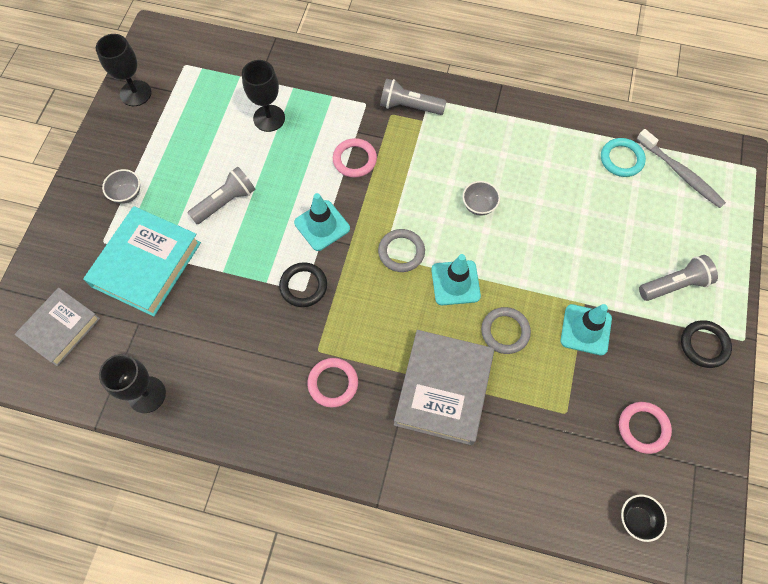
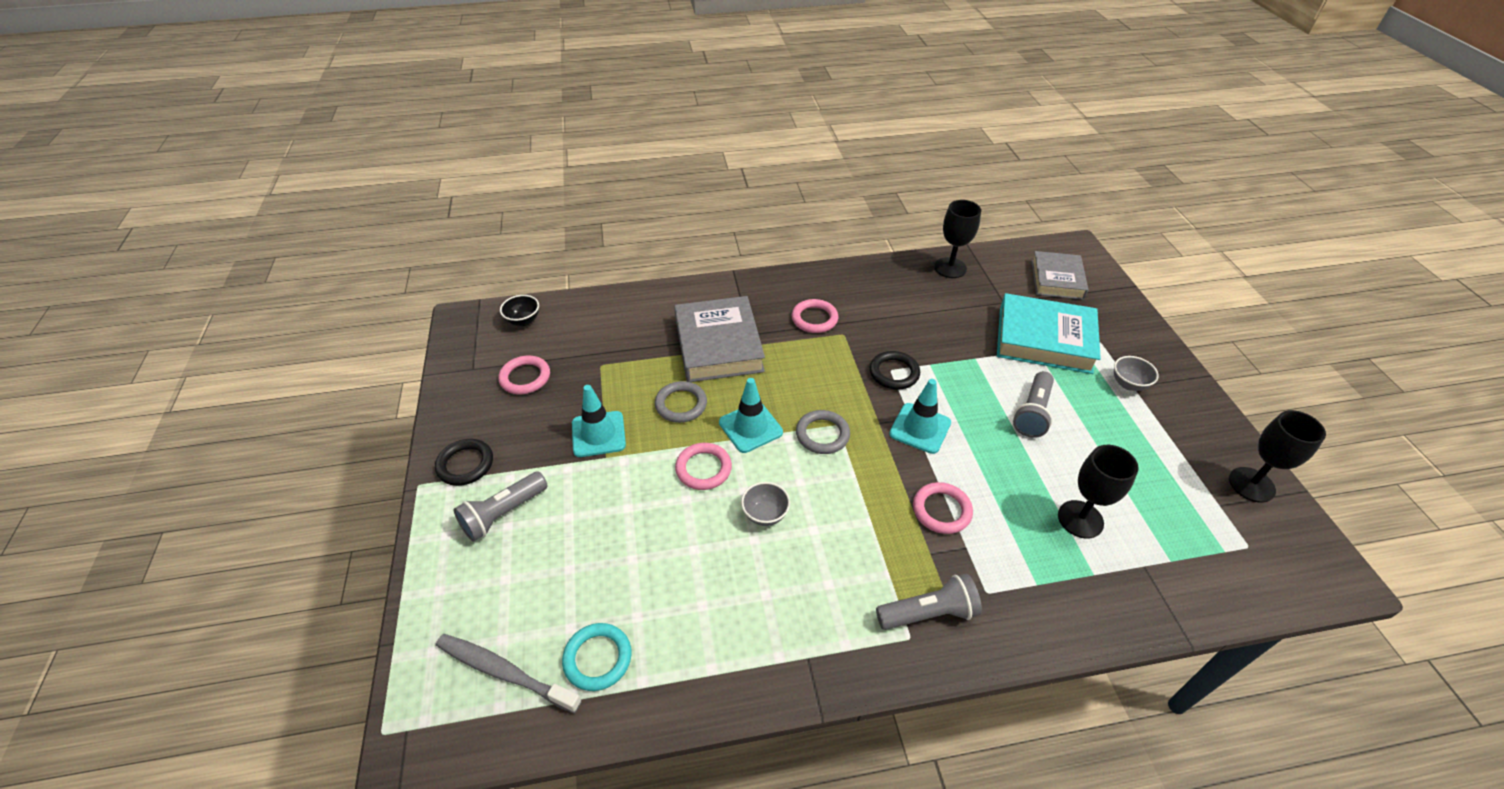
camera: 155 degrees right, 20 degrees down
turquoise book [83,206,201,316] -> turquoise book turned 75 degrees counterclockwise [997,293,1101,374]
none -> pink ring [675,443,732,490]

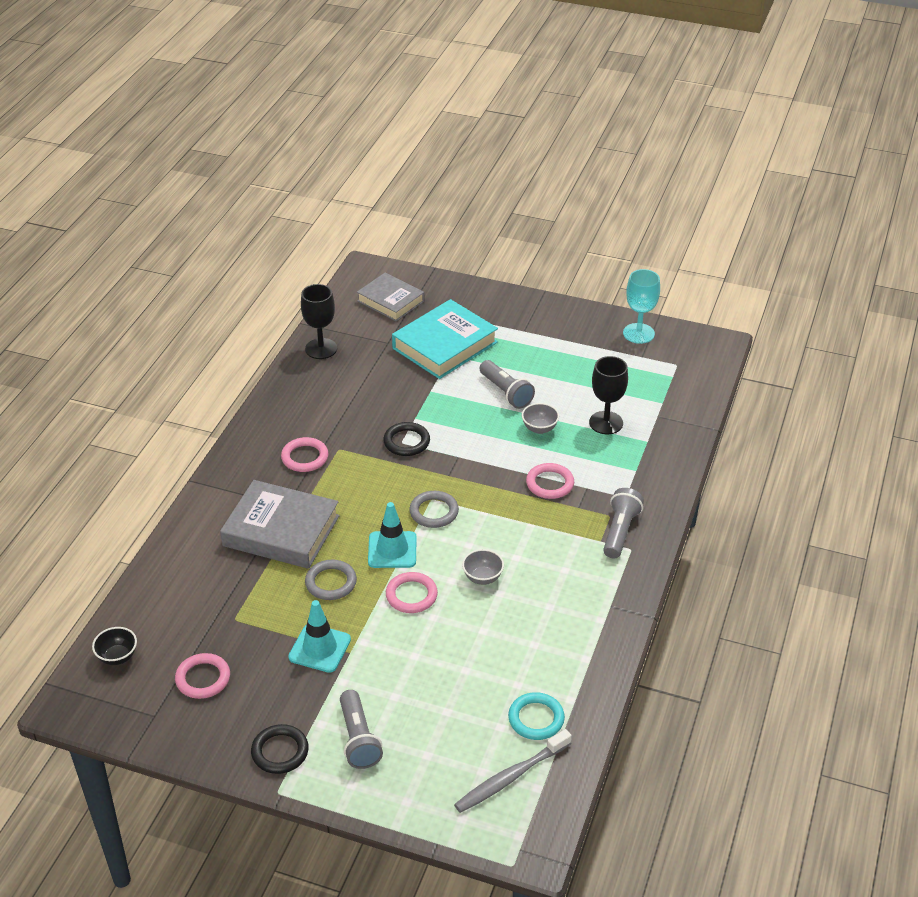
camera: 60 degrees left, 5 degrees down
turquoise traffic cone [889,379,951,454] -> none
grey bowl [1114,356,1159,391] -> grey bowl moved to [522,403,559,434]
black goblet [1229,410,1326,503] -> turquoise goblet [623,269,660,344]

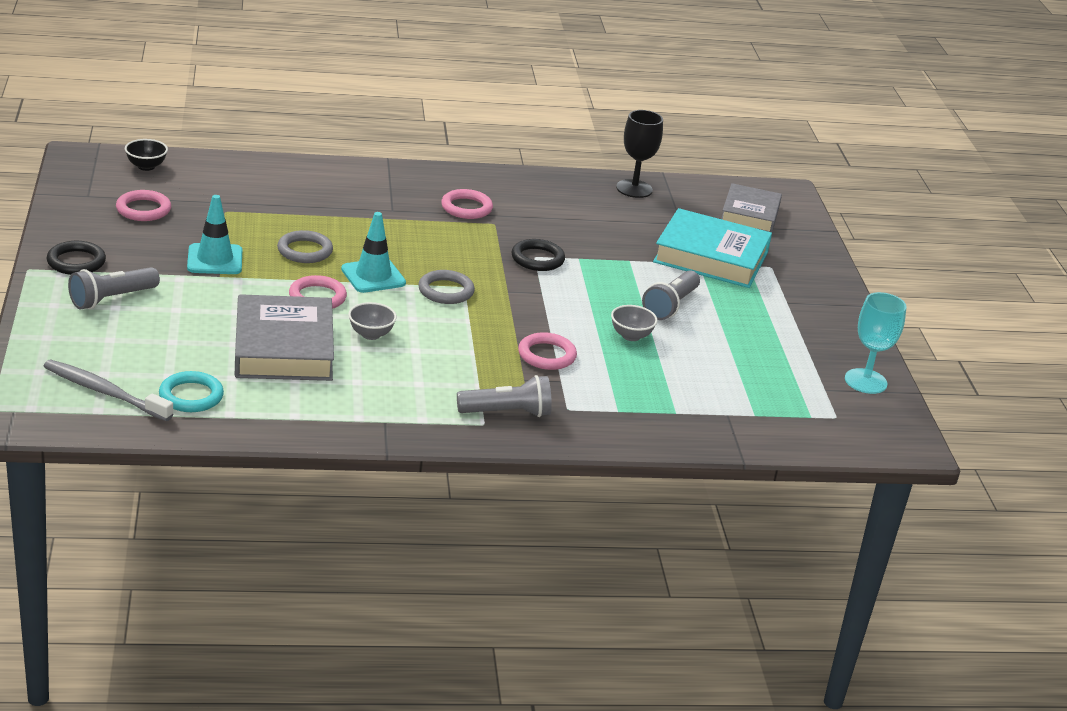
camera: 60 degrees right, 10 degrees down
grey book [220,480,340,569] -> grey book moved to [235,294,334,381]
black goblet [589,356,628,434] -> none

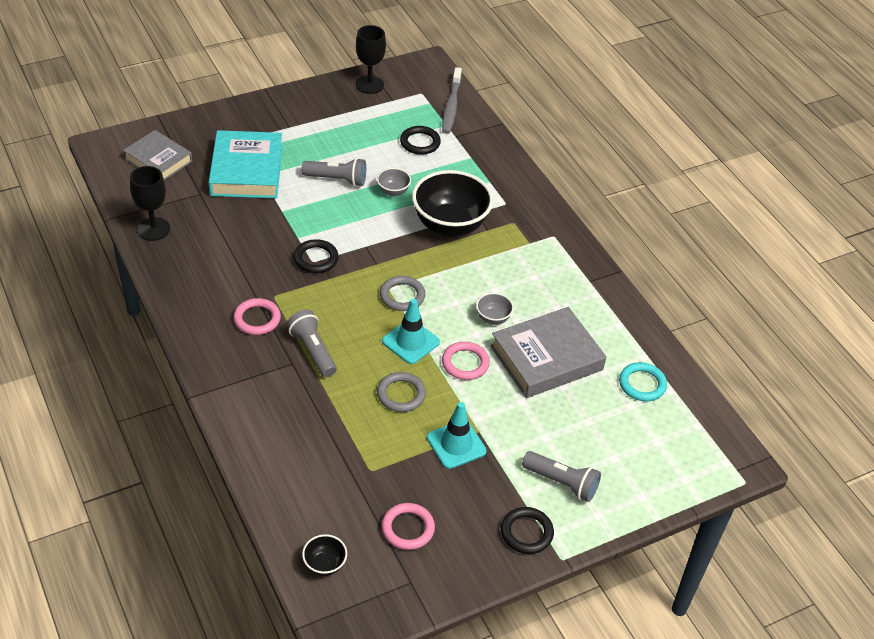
camera: 110 degrees left, 15 degrees up
grey toothbrush [43,360,173,421] -> grey toothbrush moved to [442,67,462,134]
grey flashlight [457,375,552,417] -> grey flashlight moved to [286,310,337,377]
pink ring [518,332,577,370] -> black bowl [412,170,493,237]
grey book [721,183,782,233] -> grey book turned 45 degrees clockwise [123,130,192,180]
turquoise goblet [845,292,907,394] -> black goblet [356,25,386,94]
none -> black ring [400,126,441,155]

